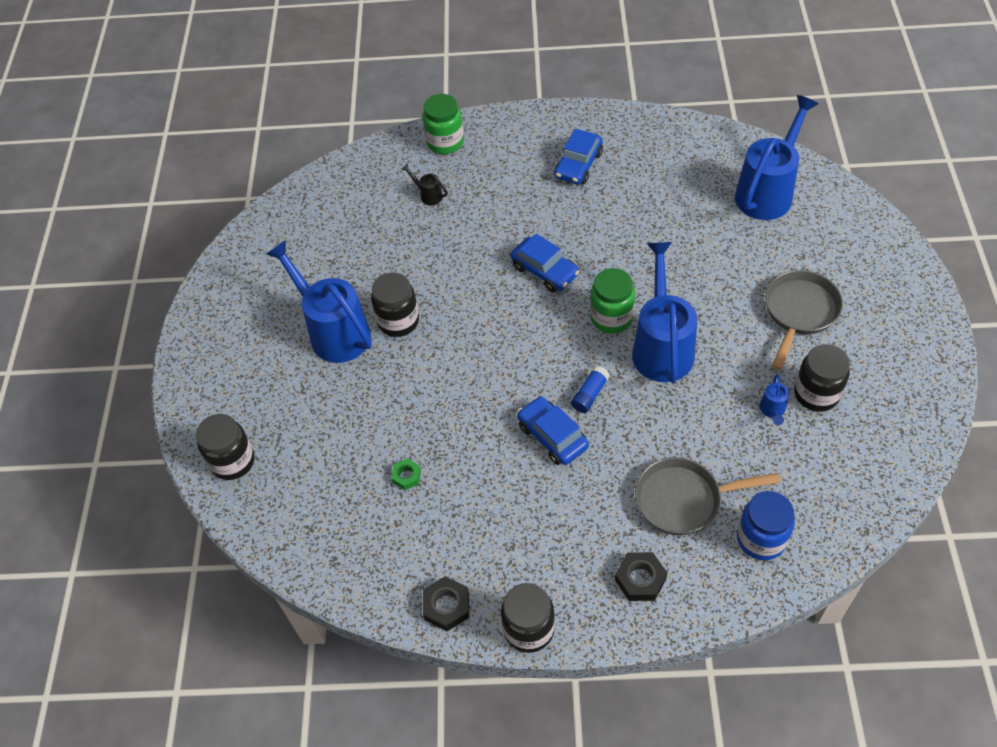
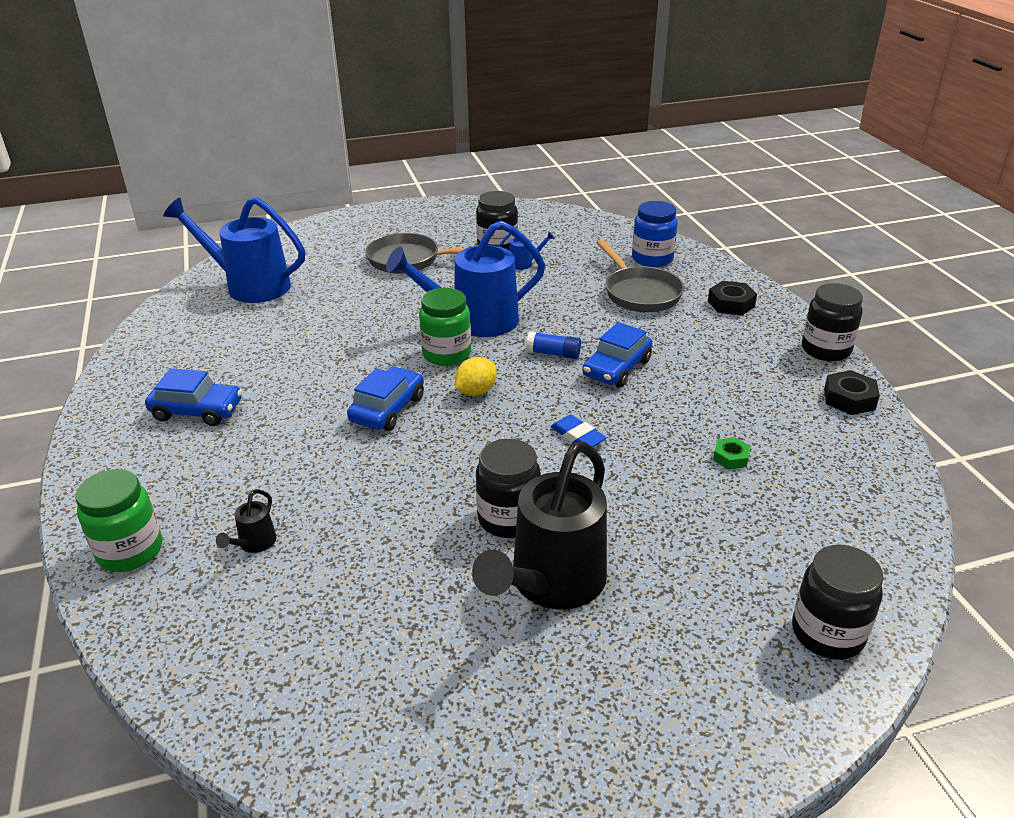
camera: 110 degrees left, 20 degrees down
blue watering can [266,240,372,363] -> black watering can [472,441,607,610]
none -> yellow lemon [455,357,497,396]
none -> blue eraser [550,415,607,447]

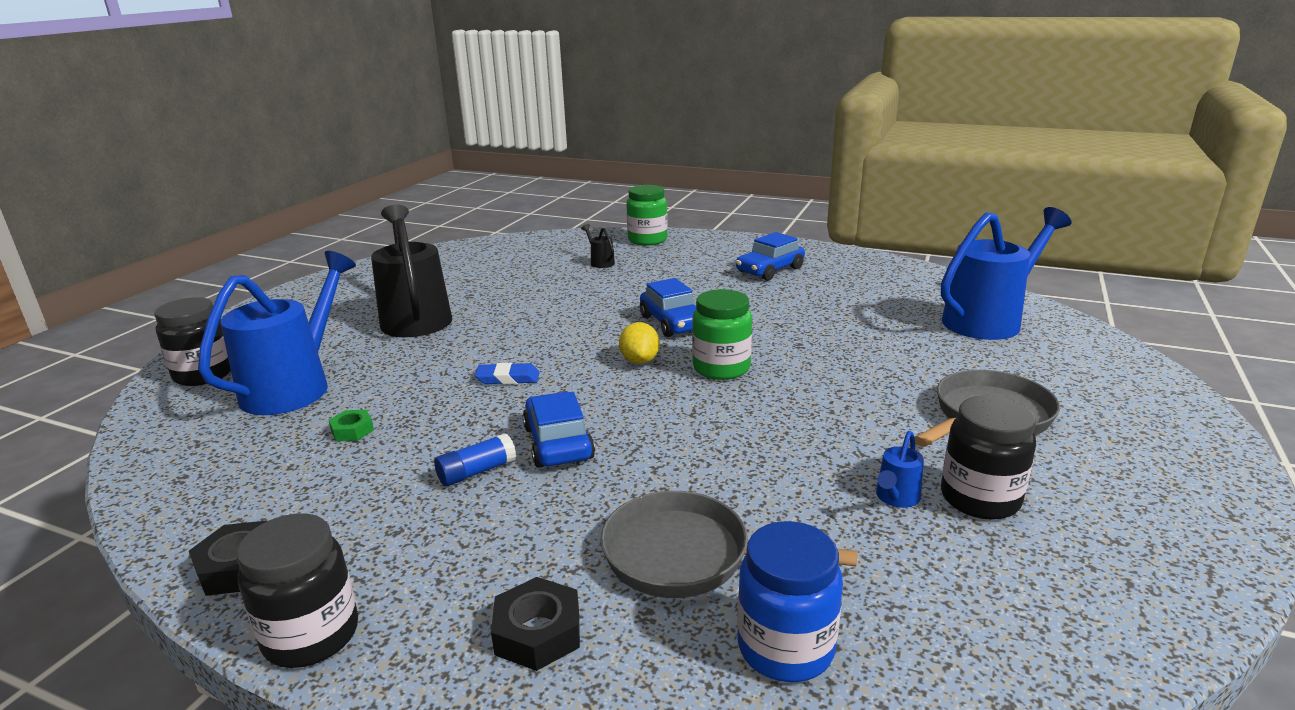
camera: 130 degrees right, 10 degrees down
blue watering can [386,221,545,337] -> blue watering can moved to [198,251,356,415]
black jar [476,439,541,538] -> none
blue glue stick [526,331,581,359] -> blue glue stick moved to [434,433,516,486]

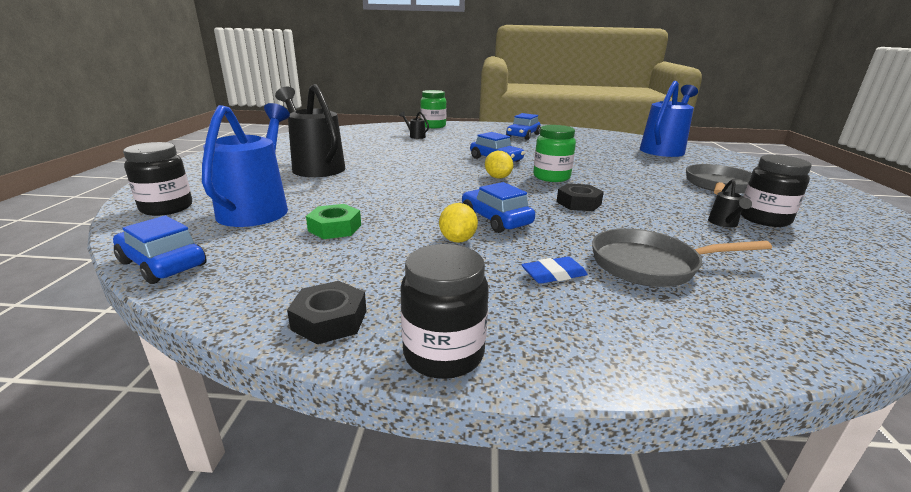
camera: 20 degrees left, 0 degrees up
green nut [329,410,374,441] -> green nut [306,204,361,239], size x1.55
blue glue stick [434,433,516,486] -> yellow lemon [439,203,478,243]
blue eraser [475,363,540,384] -> blue eraser moved to [521,257,588,284]
black nut [491,577,580,671] -> black nut moved to [557,183,604,211]
blue jar [737,521,843,682] -> none
blue watering can [876,431,924,508] -> black watering can [708,179,752,228]
none -> blue car [113,216,207,284]

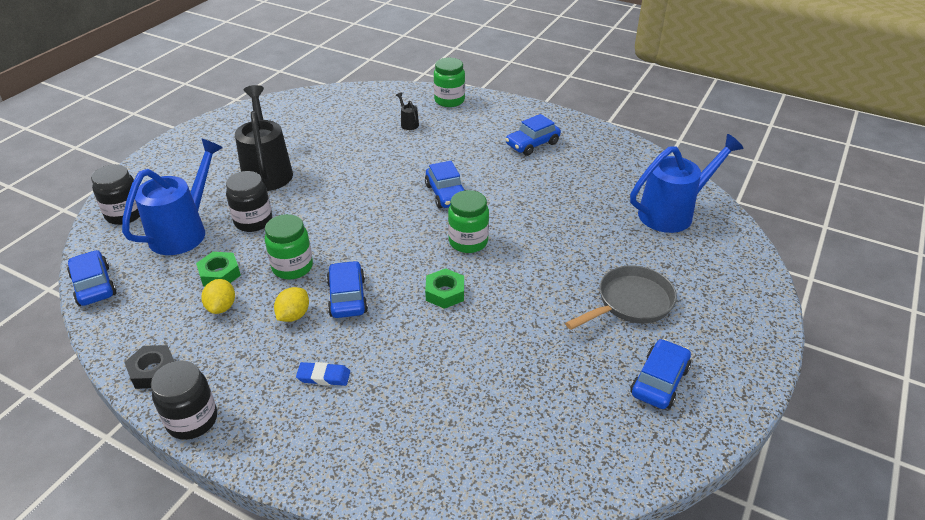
camera: 25 degrees right, 15 degrees up
yellow lemon [485,151,513,179] -> yellow lemon moved to [201,279,235,314]
black nut [557,183,604,211] -> green nut [425,268,464,309]
grey pan [592,228,772,287] -> none
black watering can [708,179,752,228] -> none
black jar [741,155,812,227] -> black jar moved to [226,171,272,232]
none -> green jar [265,214,313,279]
none -> blue car [630,339,691,409]

